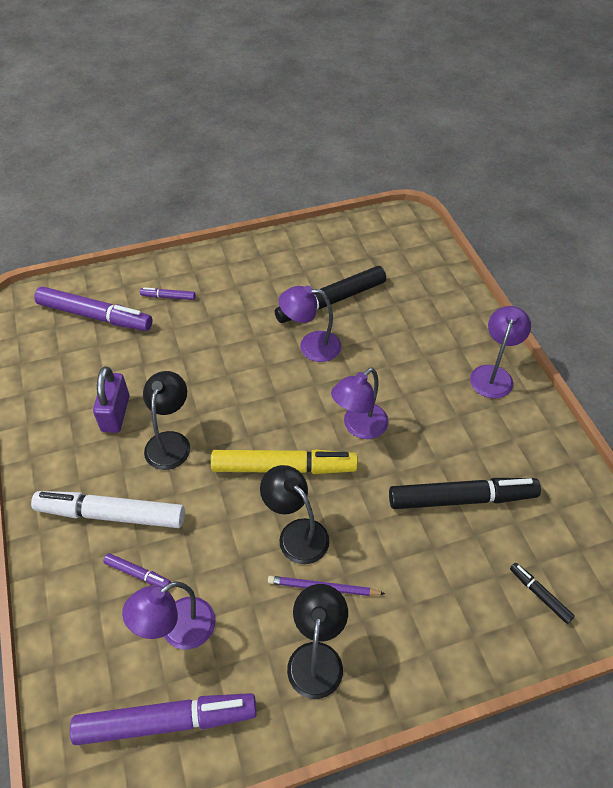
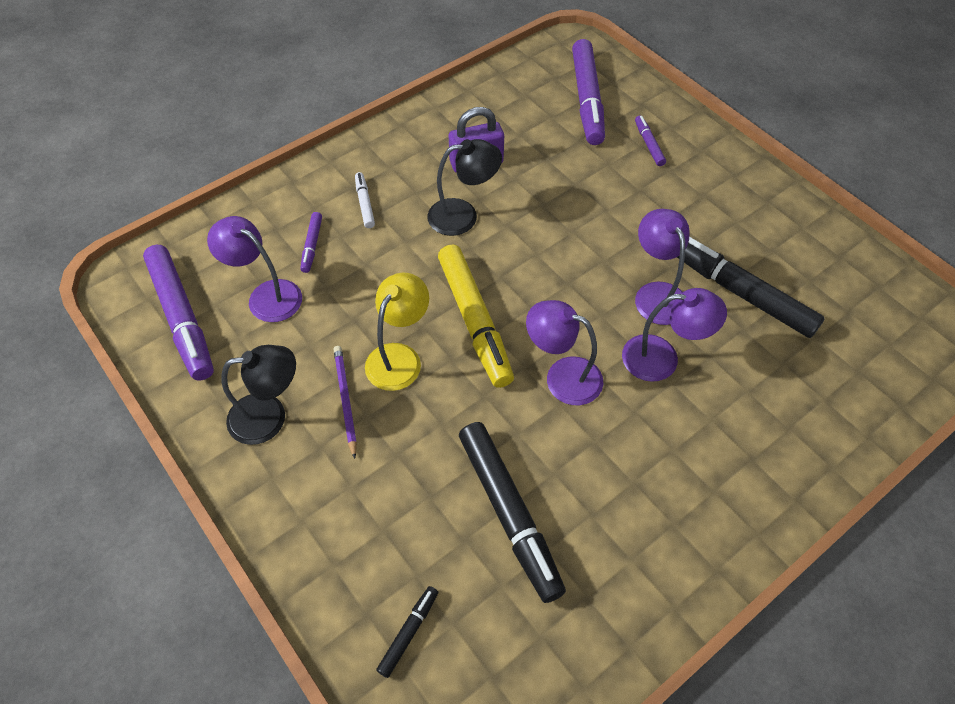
camera: 70 degrees right, 5 degrees up
white marker [31,491,185,528] -> white marker [355,172,375,228], size x0.46
black lamp [260,465,330,564] -> yellow lamp [365,273,429,391]
purple lamp [470,306,531,398] -> purple lamp moved to [622,288,727,382]

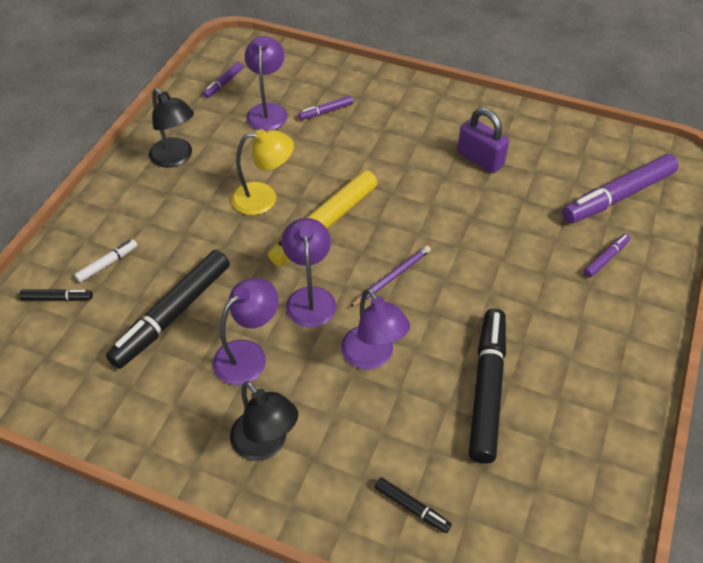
camera: 60 degrees right, 5 degrees down
purple marker [143,245,214,381] -> purple marker [203,62,243,98], size x0.46
purple pencil [333,346,357,459] -> purple pencil moved to [350,246,431,307]
white marker [355,172,375,228] -> white marker moved to [74,239,138,283]
black lamp [427,139,502,236] -> black lamp moved to [230,381,298,461]
purple lamp [635,209,690,325] -> purple lamp moved to [213,278,278,385]
none -> black marker [375,477,452,533]

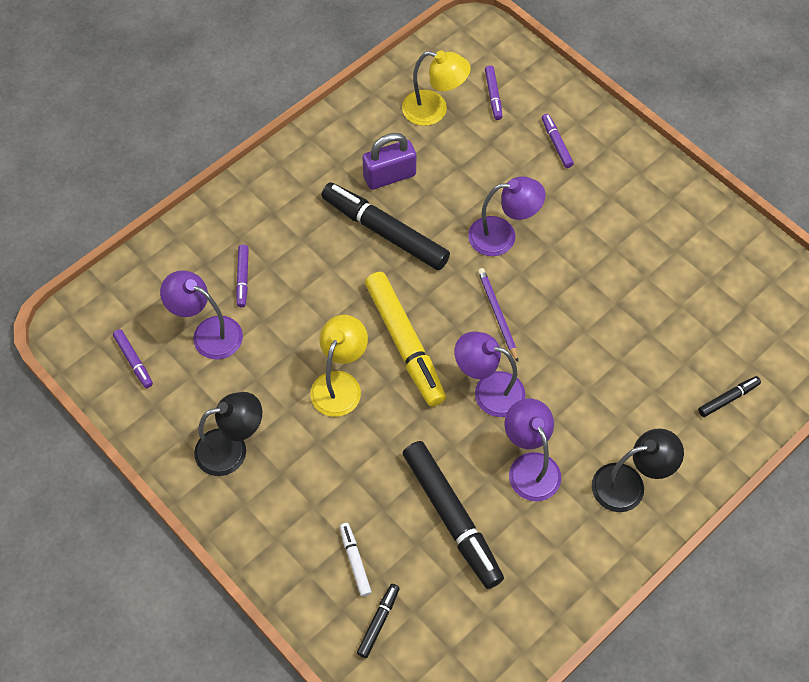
camera: 65 degrees left, 10 degrees up
purple lamp [341,288,410,369] -> purple lamp moved to [468,177,545,256]
black marker [469,309,506,464] -> black marker moved to [321,182,450,270]
purple marker [562,154,679,224] -> purple marker [485,65,502,120], size x0.46
none -> yellow lamp [402,50,471,126]

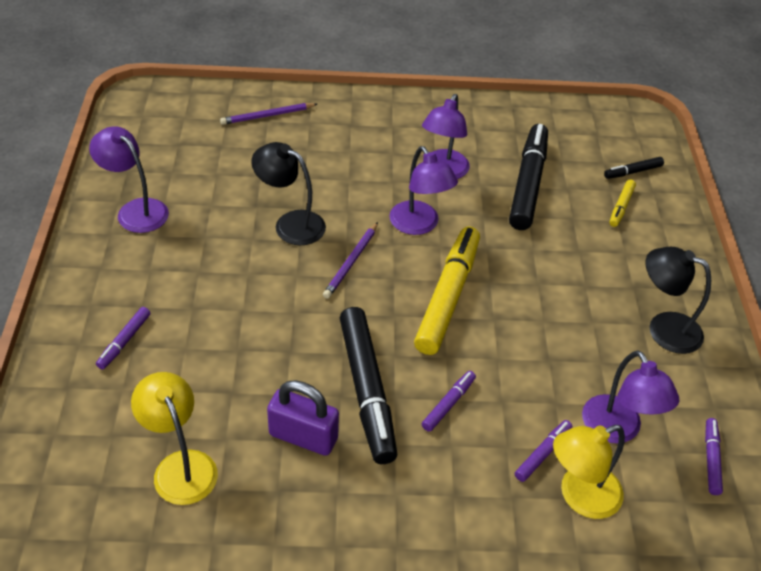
camera: 140 degrees left, 15 degrees down
yellow lamp [310,315,368,417] -> yellow lamp moved to [553,425,625,519]
white marker [340,523,372,597] -> yellow marker [609,179,636,227]
purple lamp [468,177,545,256] -> purple lamp moved to [89,126,169,233]
purple marker [485,65,502,120] -> purple marker moved to [422,371,476,432]
black lamp [592,429,684,512] -> black lamp moved to [251,142,326,245]
black marker [698,376,761,417] -> purple pencil [220,103,317,125]

